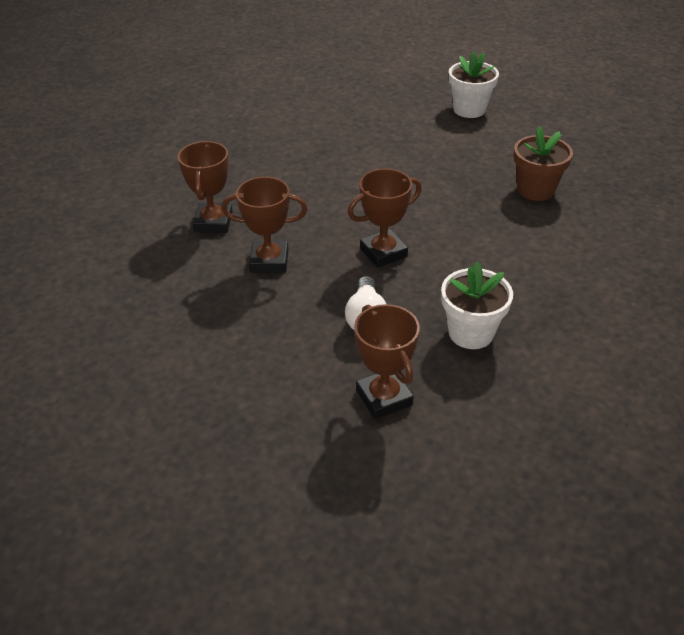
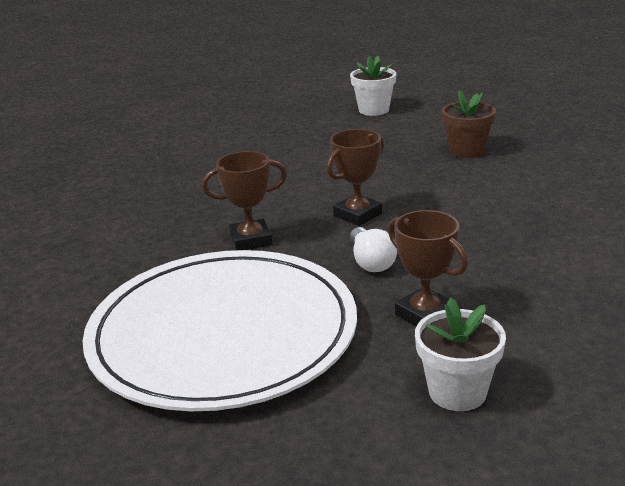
camera: 15 degrees left, 15 degrees down
brown trophy [178,141,233,233] -> none
white flower pot [441,261,513,349] -> white flower pot moved to [415,297,506,411]
none -> white plate [83,250,357,411]

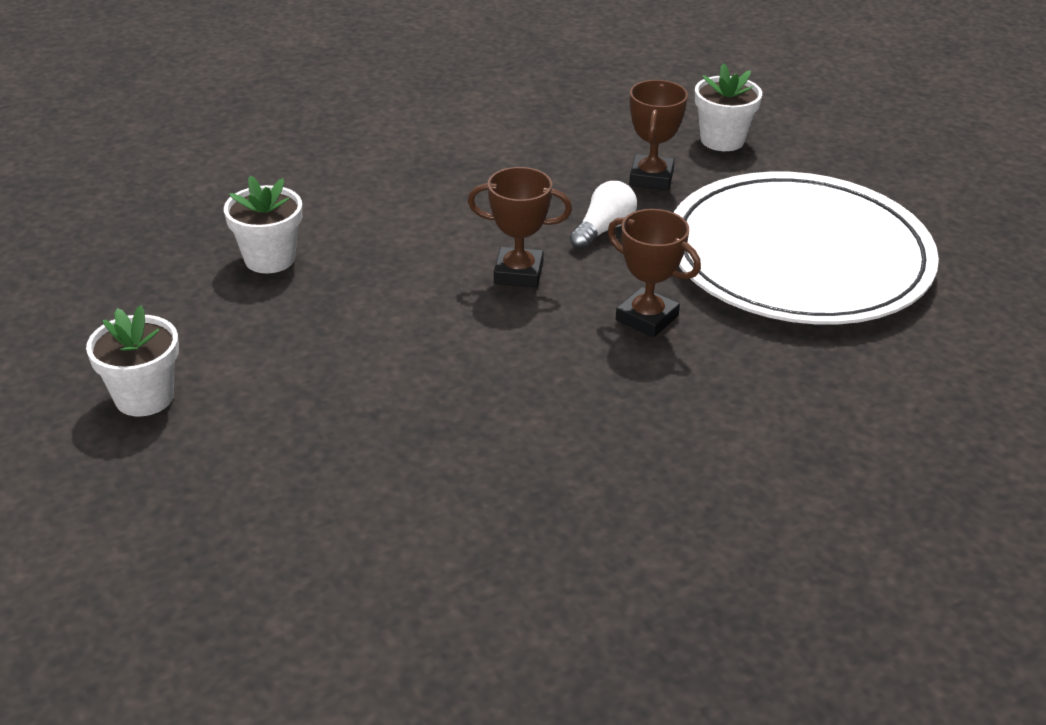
camera: 130 degrees left, 10 degrees up
brown flower pot [442,90,496,158] -> white flower pot [224,175,302,273]

